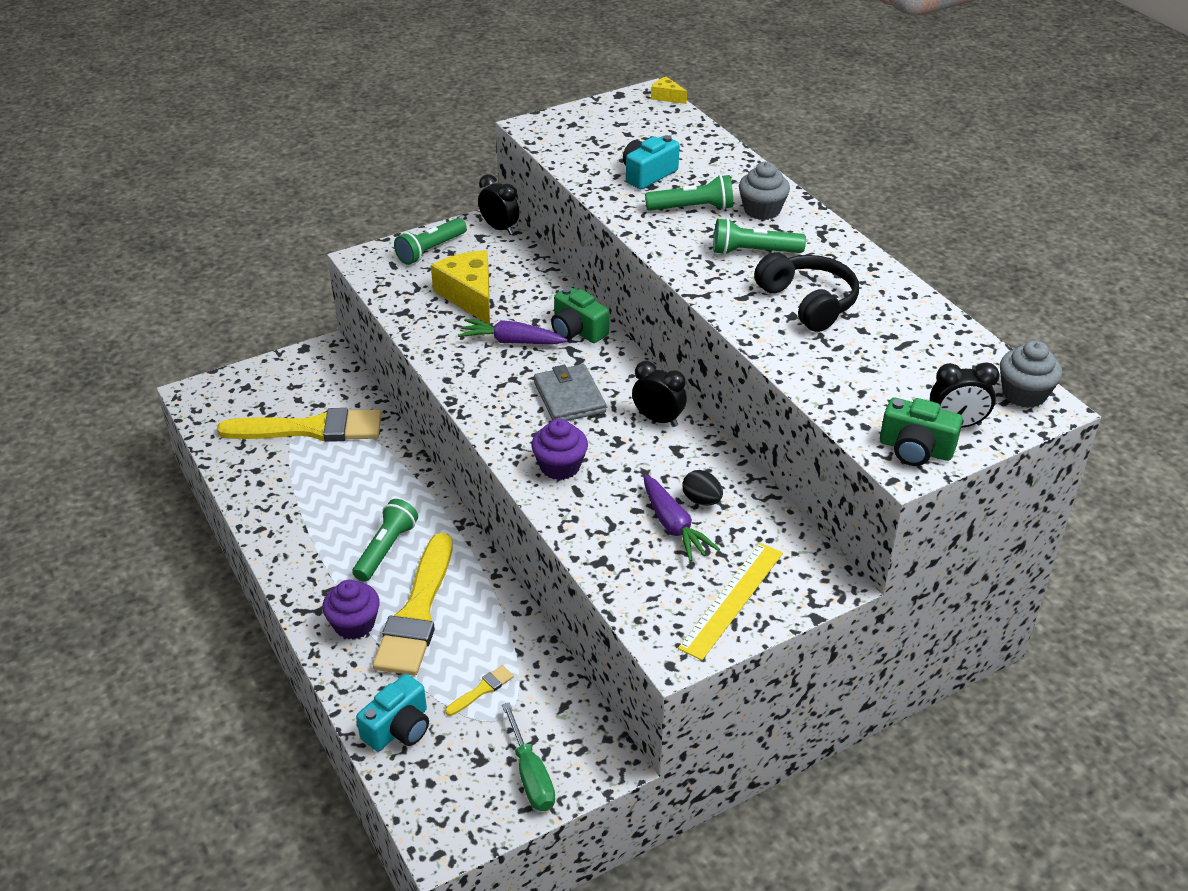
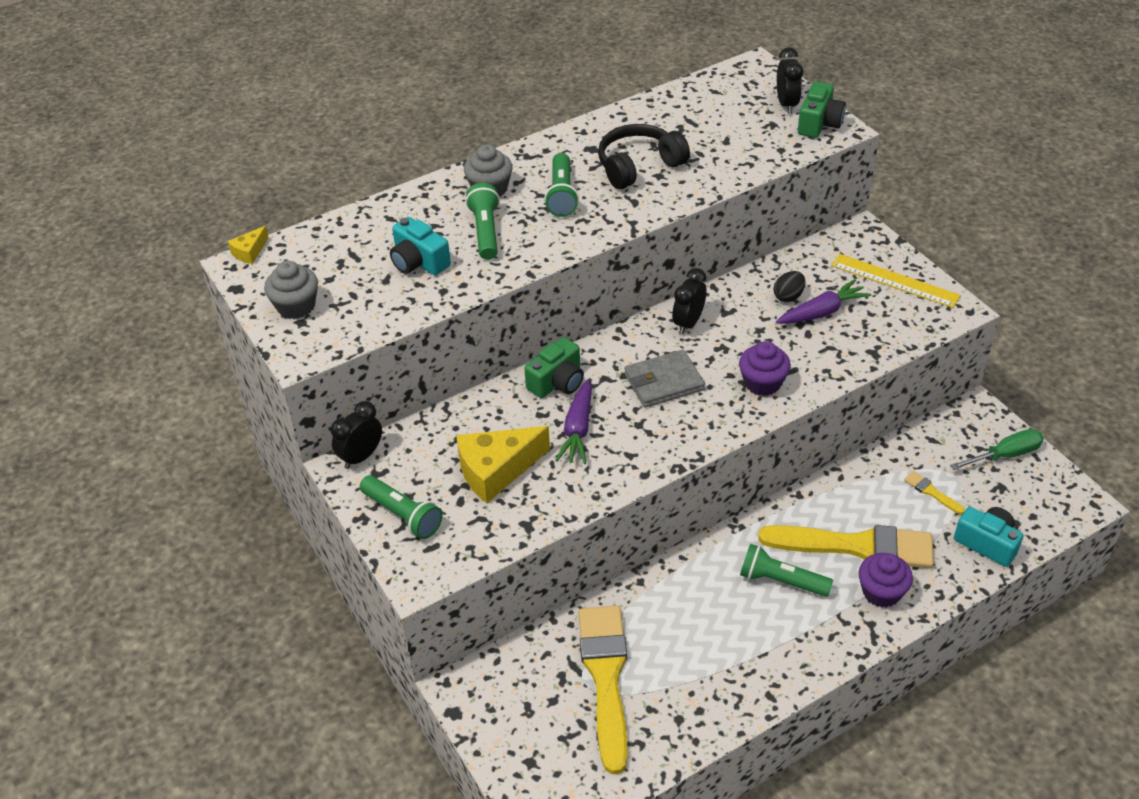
camera: 90 degrees left, 5 degrees up
grey cupcake [1000,341,1062,408] -> grey cupcake moved to [264,261,318,319]

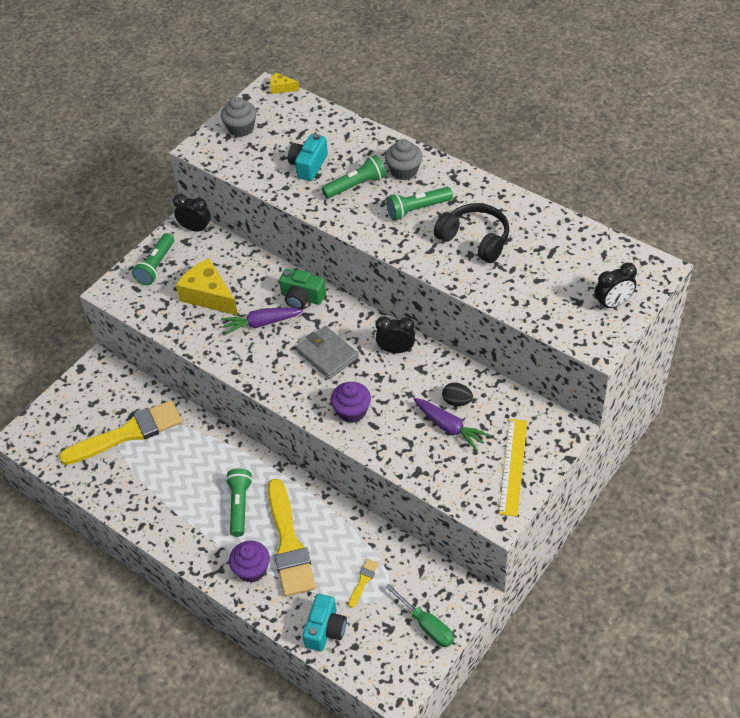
camera: 70 degrees right, 5 degrees up
green camera [798,82,846,138] -> none

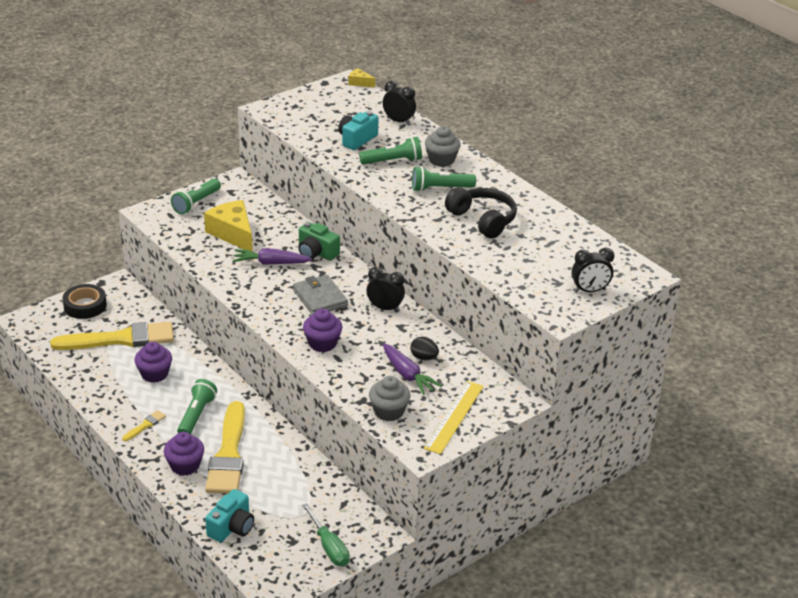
camera: 10 degrees right, 15 degrees down
black clock [173,194,211,232] -> black clock moved to [383,81,416,126]
grey cupcake [221,97,257,137] -> grey cupcake moved to [369,376,411,422]
yellow brush [348,559,379,608] -> yellow brush moved to [122,410,166,441]
none -> black tape [63,284,107,319]
none -> purple cupcake [135,342,172,383]

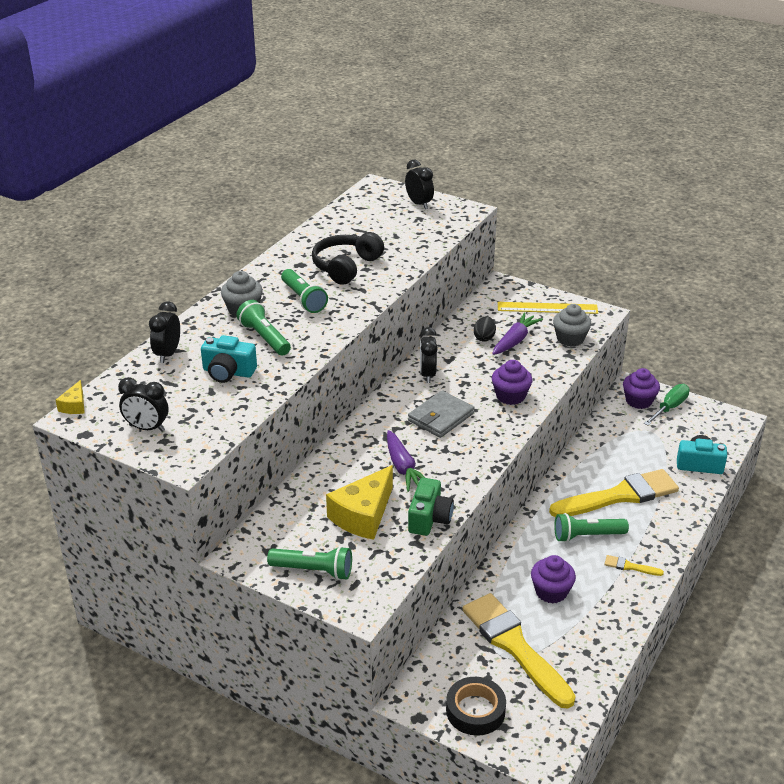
camera: 110 degrees left, 0 degrees up
purple cupcake [164,432,204,476] -> purple cupcake moved to [623,368,660,409]
green camera [298,222,340,261] -> green camera moved to [408,478,454,536]
none -> black clock [118,377,168,432]

